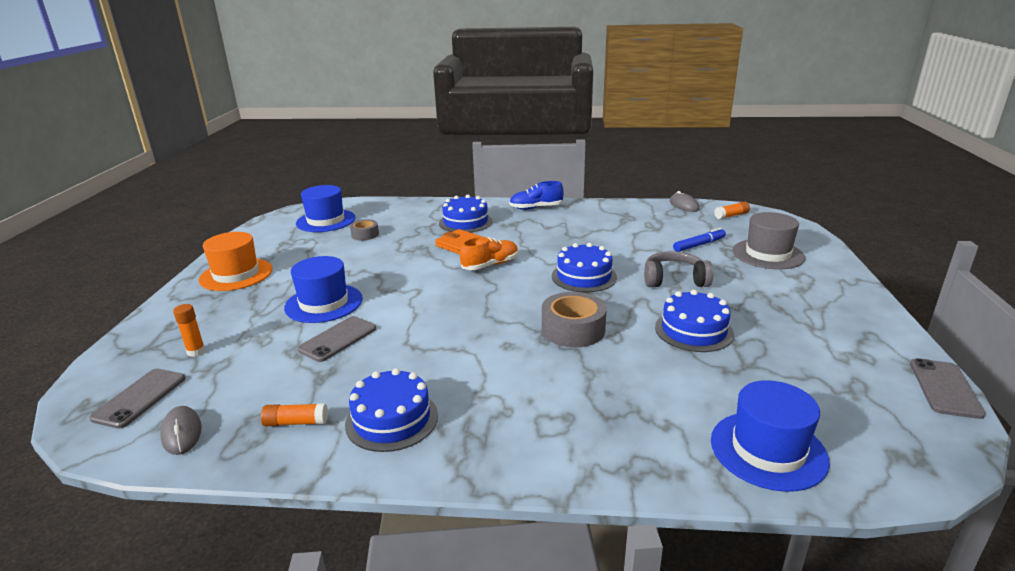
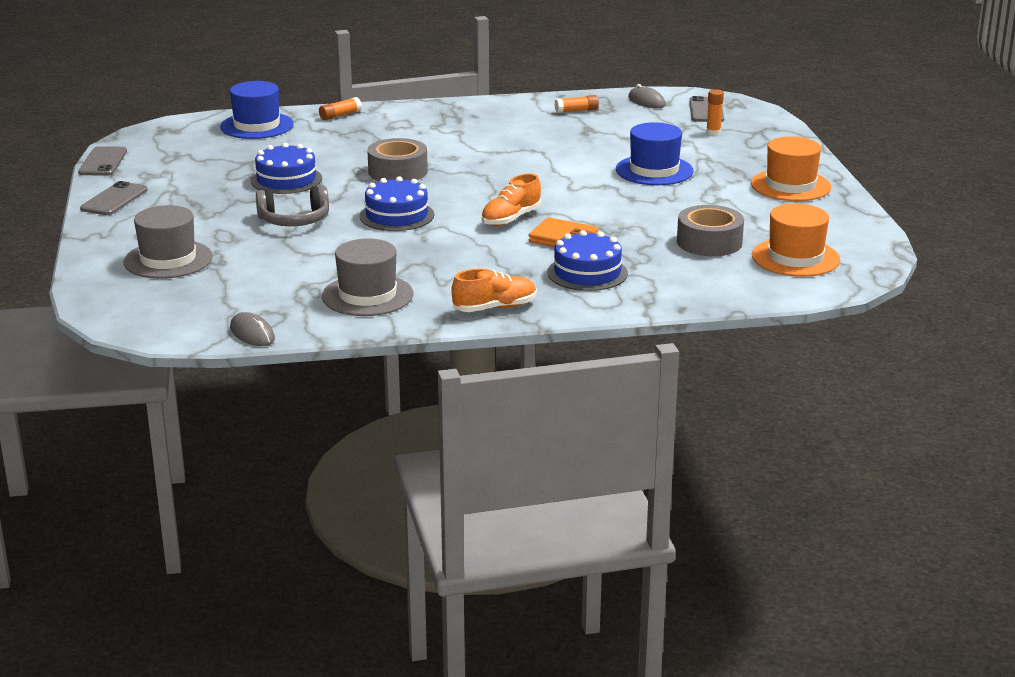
camera: 165 degrees right, 0 degrees up
blue hat [296,185,355,232] -> orange hat [752,203,840,277]
grey phone [298,316,376,362] -> grey phone moved to [80,181,148,215]
blue cake [345,368,438,452] -> none
grey tape [350,219,379,240] -> grey tape [677,205,744,256], size x1.72
blue shoe [509,181,564,210] -> orange shoe [451,269,537,312]
blue marker [673,228,726,252] -> none
orange glue stick [714,201,750,219] -> orange glue stick moved to [319,97,362,120]
none -> grey hat [322,239,413,316]

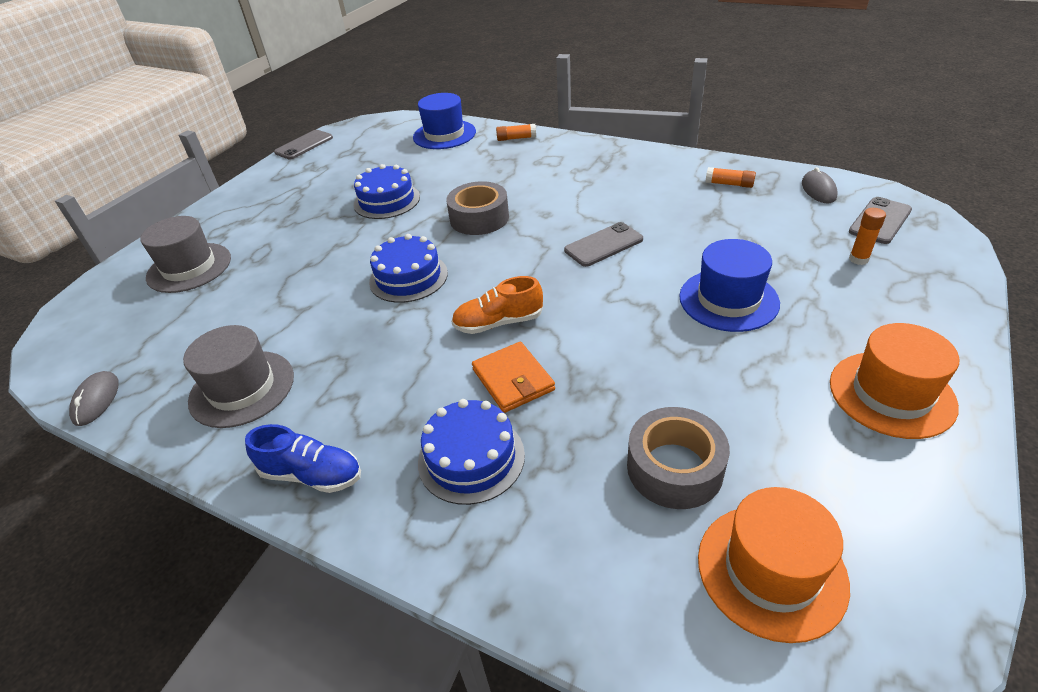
camera: 40 degrees right, 15 degrees up
grey phone [80,181,148,215] -> grey phone moved to [564,222,643,267]
grey headphones [256,185,329,226] -> none
orange shoe [451,269,537,312] -> blue shoe [245,424,361,493]

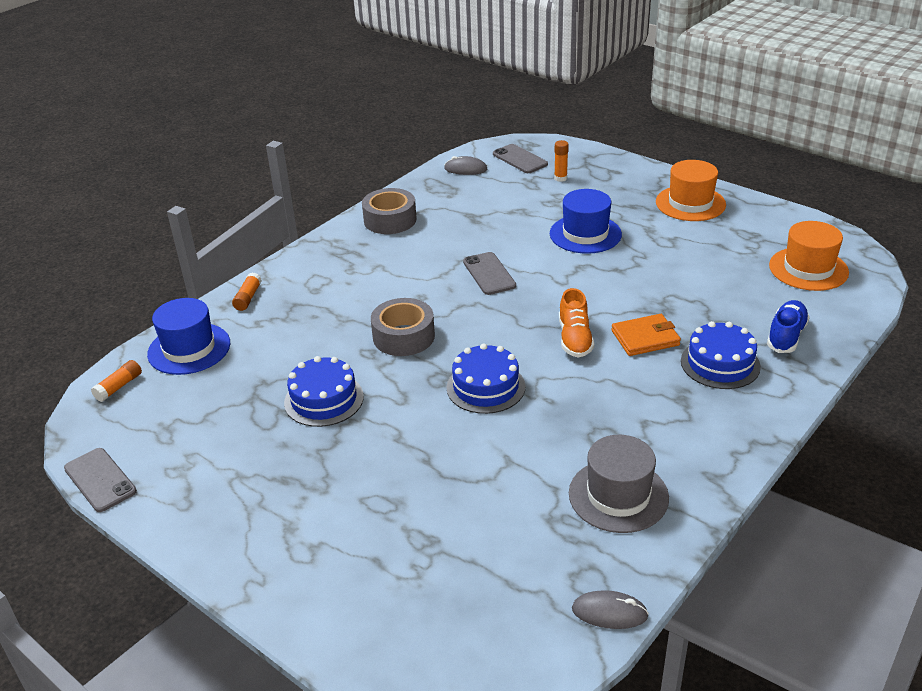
camera: 80 degrees left, 5 degrees down
grey hat [140,216,231,293] -> none
blue shoe [245,424,361,493] -> blue shoe moved to [767,300,810,353]
grey tape [627,407,730,509] -> grey tape moved to [362,188,417,234]
orange glue stick [705,167,756,188] -> orange glue stick moved to [91,360,142,402]

